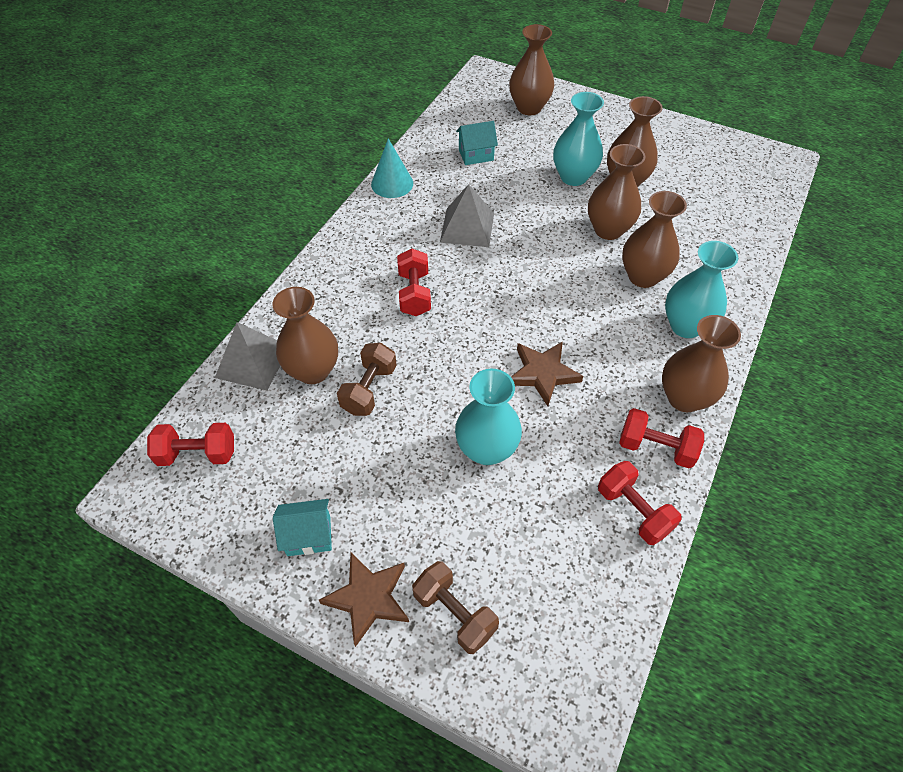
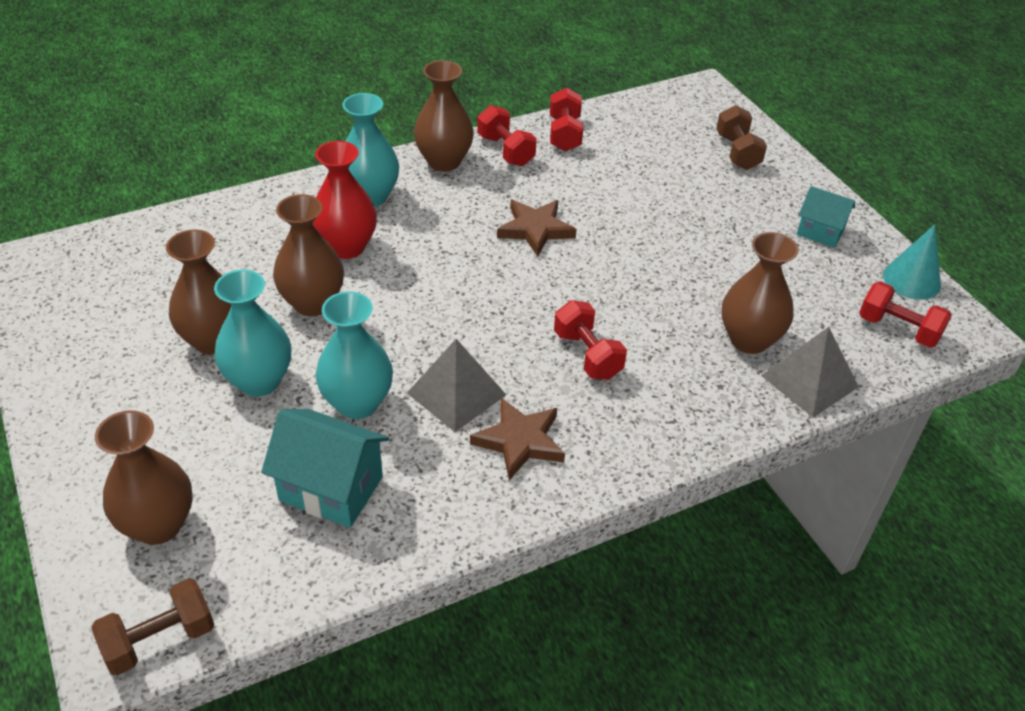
camera: 145 degrees left, 10 degrees down
brown star [319,553,409,647] -> brown star moved to [470,398,565,480]
brown dumbbell [337,343,397,416] -> brown dumbbell moved to [91,578,214,675]
turquoise cone [371,138,413,198] -> turquoise cone moved to [883,224,941,300]
red dumbbell [397,249,431,316] -> red dumbbell turned 60 degrees counterclockwise [554,300,627,380]
turquoise vase [455,369,522,465] -> turquoise vase moved to [316,291,393,419]
turquoise house [456,121,498,165] -> turquoise house [261,409,389,528], size x1.58
brown vase [622,191,687,288] -> red vase [312,141,377,259]

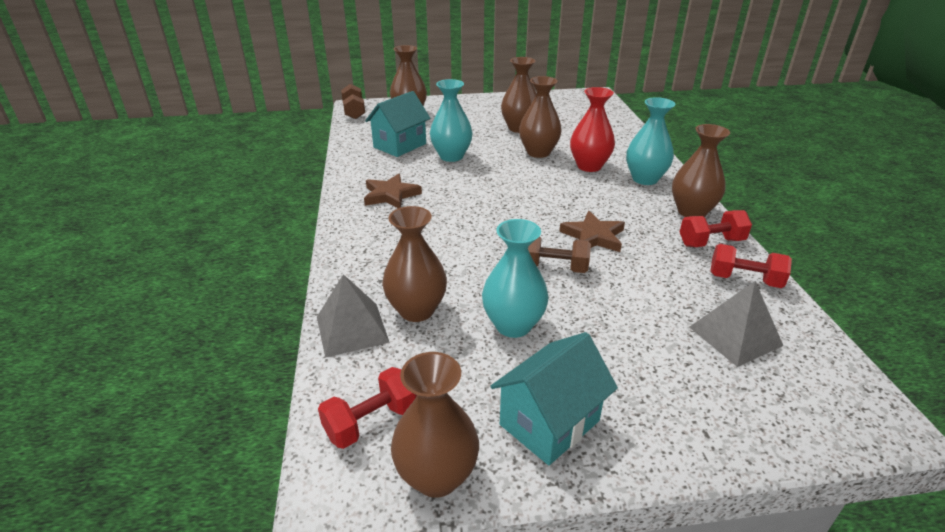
camera: 110 degrees right, 10 degrees down
turquoise vase [214,269,291,397] -> turquoise vase moved to [482,219,549,338]
grey pyramid [407,339,506,432] -> grey pyramid moved to [689,281,783,367]
red dumbbell [554,300,627,380] -> none
brown dumbbell [716,105,767,170] -> brown dumbbell moved to [528,236,591,273]
turquoise house [797,186,855,248] -> turquoise house [490,332,618,465], size x1.58
turquoise cone [883,224,941,300] -> brown vase [391,352,479,498]

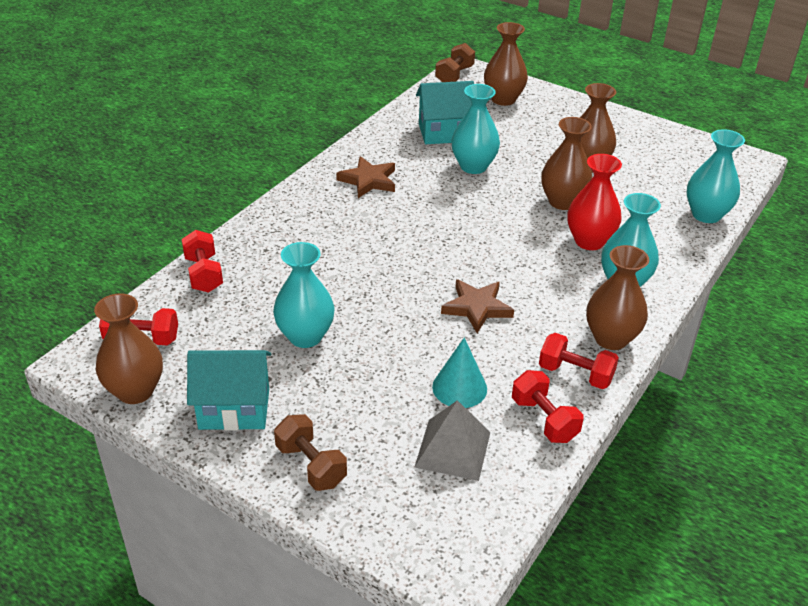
camera: 40 degrees right, 5 degrees up
grey pyramid [317,274,390,358] -> red dumbbell [182,230,223,293]
brown vase [382,206,447,322] -> none
brown dumbbell [528,236,591,273] -> brown dumbbell moved to [274,414,347,491]
none -> turquoise cone [432,337,487,408]
none -> turquoise vase [687,129,745,223]

